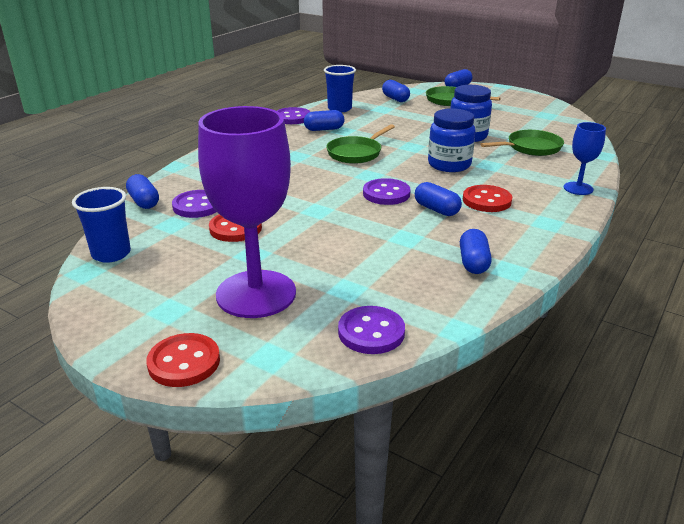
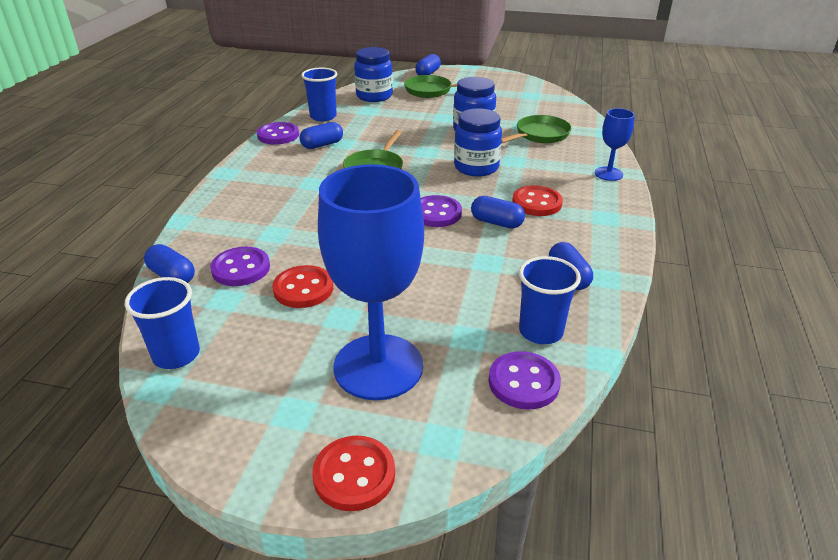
camera: 20 degrees left, 5 degrees up
purple goblet [198,106,296,318] -> blue goblet [318,164,424,400]
blue capsule [382,80,410,102] -> blue jar [354,47,393,102]
none -> blue cup [519,256,581,344]

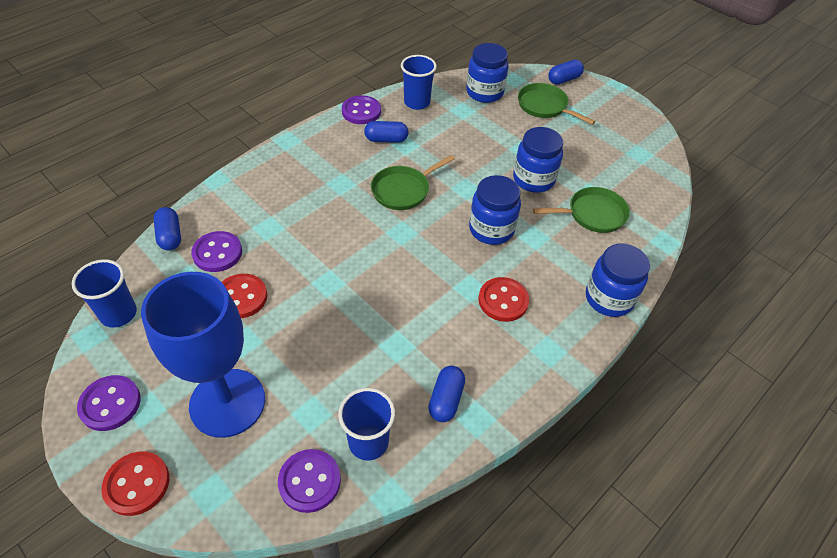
camera: 30 degrees right, 15 degrees up
purple button [421,195,462,227] -> purple button moved to [77,375,141,431]
blue capsule [471,196,525,228] -> none
blue goblet [595,108,635,181] -> blue jar [586,244,650,317]

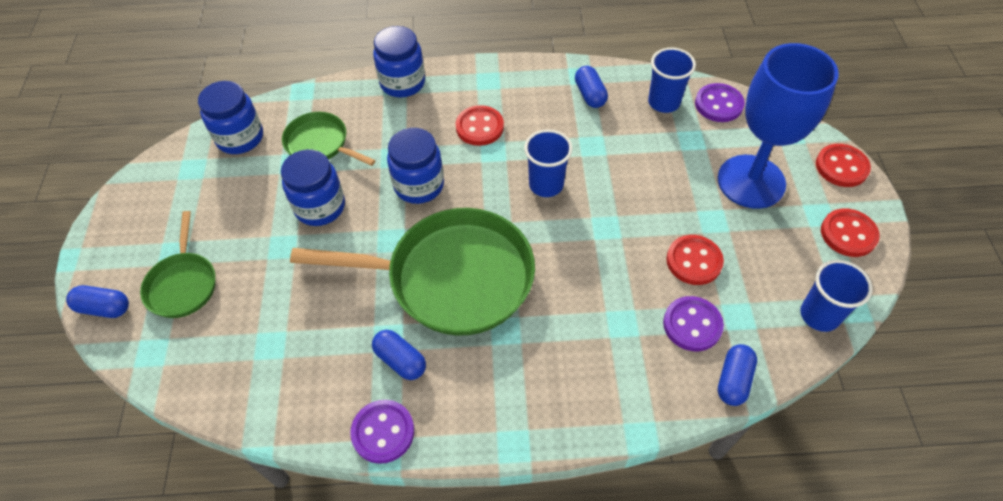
camera: 135 degrees left, 5 degrees up
purple button [77,375,141,431] -> red button [821,208,880,257]
green pan [371,155,455,210] -> green pan [290,208,535,336], size x1.96
blue cup [401,55,437,110] -> blue cup moved to [524,129,573,197]
blue capsule [428,366,465,422] -> blue capsule turned 75 degrees counterclockwise [575,66,608,108]
blue jar [466,43,509,103] -> blue jar moved to [198,81,263,154]

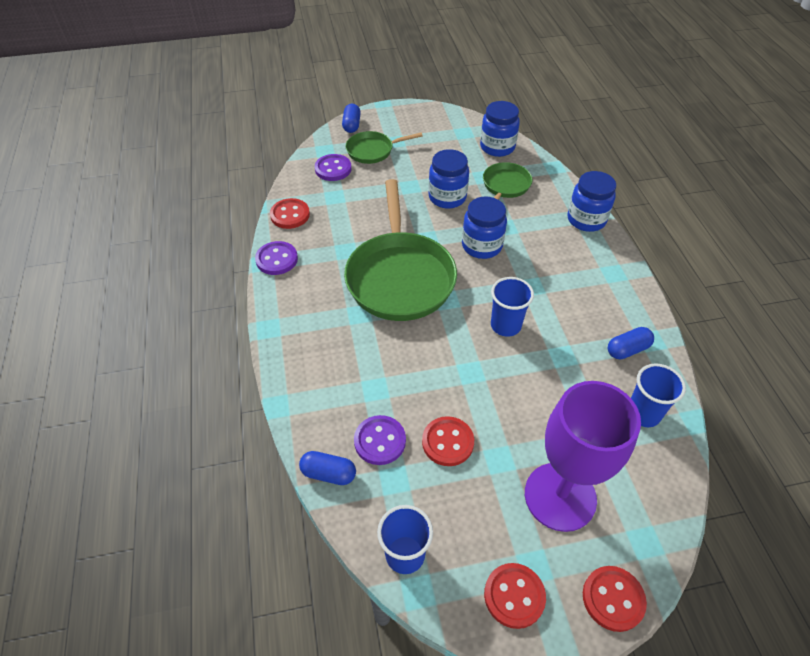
camera: 80 degrees right, 5 degrees down
blue capsule [372,330,426,380] -> none
red button [456,105,504,146] -> red button moved to [270,198,310,229]
purple button [695,83,745,122] -> purple button moved to [315,154,352,181]
blue goblet [718,43,839,209] -> purple goblet [525,381,641,532]

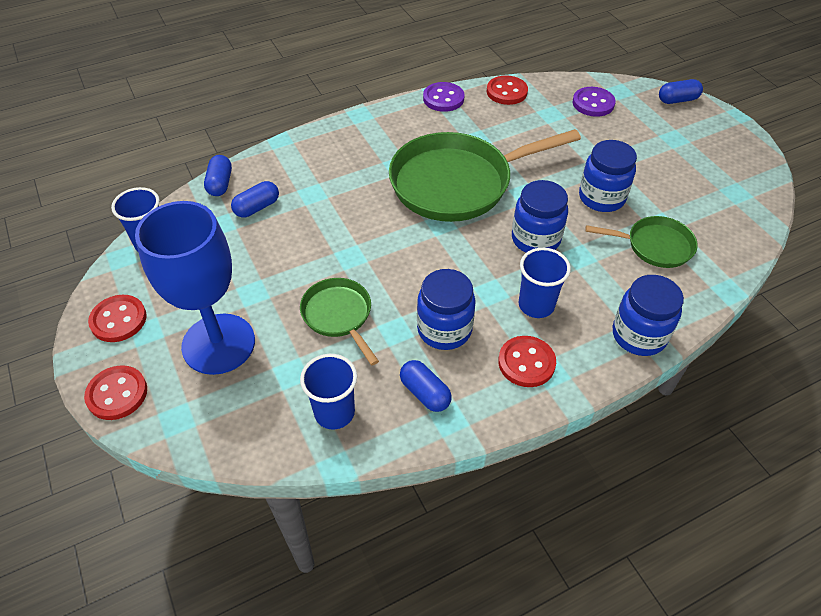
camera: 75 degrees right, 0 degrees up
green pan [345,131,423,164] -> green pan moved to [300,278,379,365]
purple button [354,415,406,465] -> blue capsule [231,181,279,218]
red button [422,416,474,466] -> red button moved to [498,336,556,387]
blue jar [480,101,520,157] -> blue jar moved to [417,269,475,350]
blue cup [491,277,534,337] -> blue cup moved to [519,248,571,318]
purple goblet [525,381,641,532] -> blue goblet [135,201,255,375]

